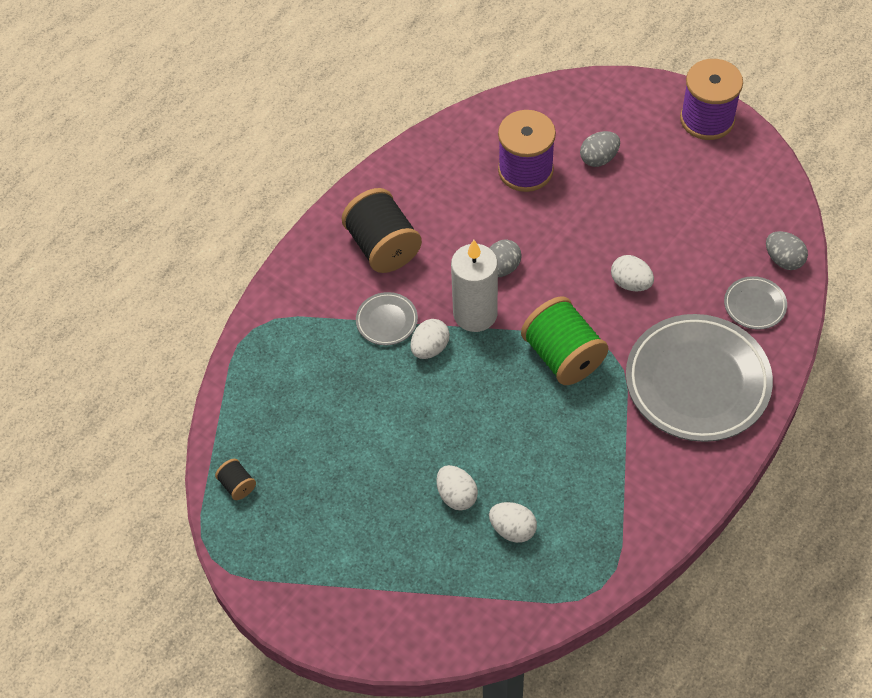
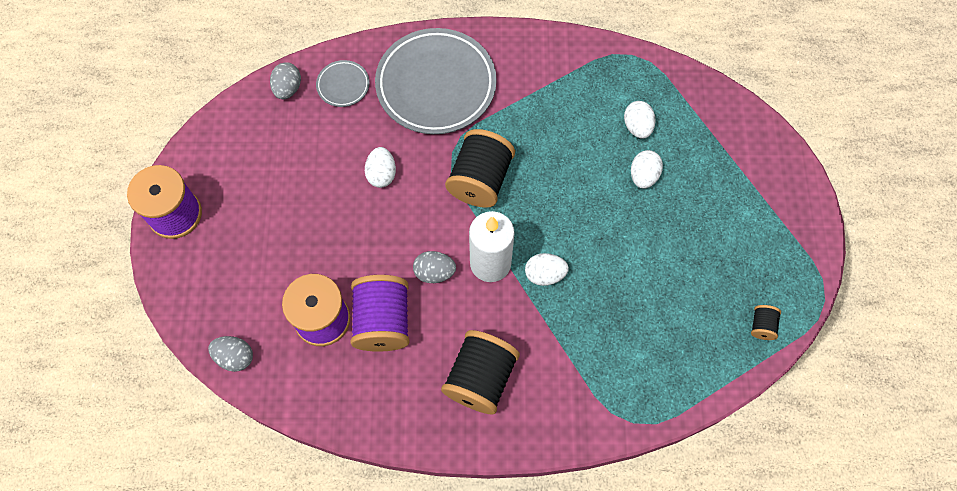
camera: 130 degrees left, 10 degrees up
grey plate [356,292,418,345] -> none
green spool [521,296,608,385] -> black spool [445,129,515,208]
grey egg [580,131,620,167] -> grey egg moved to [208,336,253,372]
none -> purple spool [351,275,409,352]

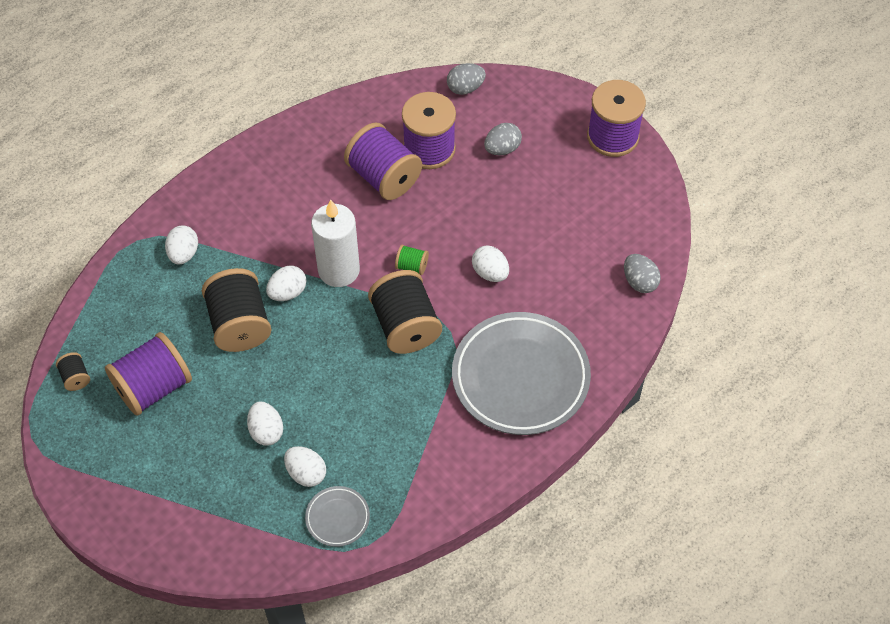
camera: 140 degrees right, 10 degrees down
grey plate [316,60,370,107] -> grey plate moved to [305,486,370,547]
grey egg [413,251,456,283] -> grey egg moved to [484,123,522,155]
black spool [441,330,520,415] -> black spool moved to [202,268,272,352]
none -> purple spool [105,332,192,416]
none -> white egg [165,225,198,265]
none -> green spool [395,245,429,275]

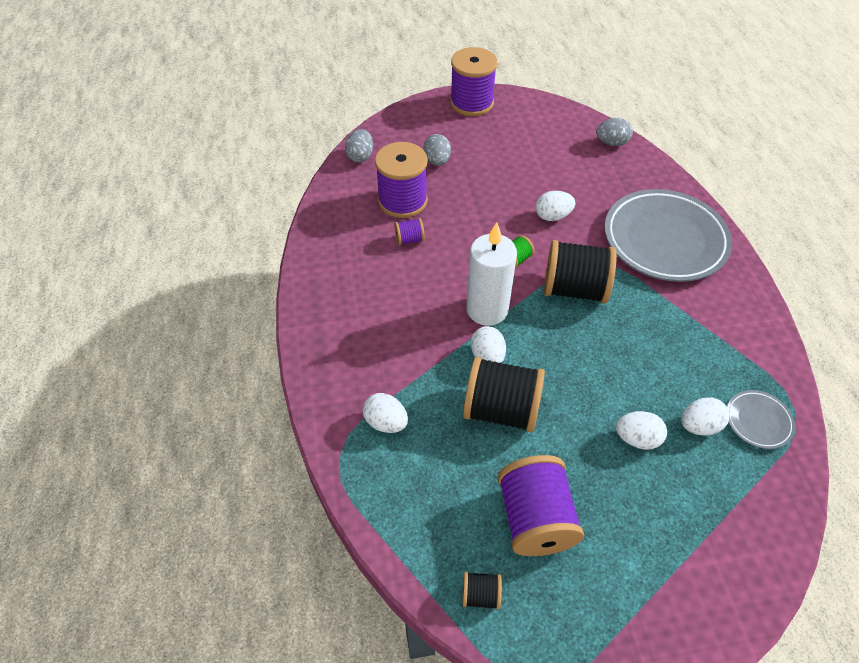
camera: 60 degrees left, 5 degrees down
purple spool [344,122,422,200] -> purple spool [394,218,425,245], size x0.45

